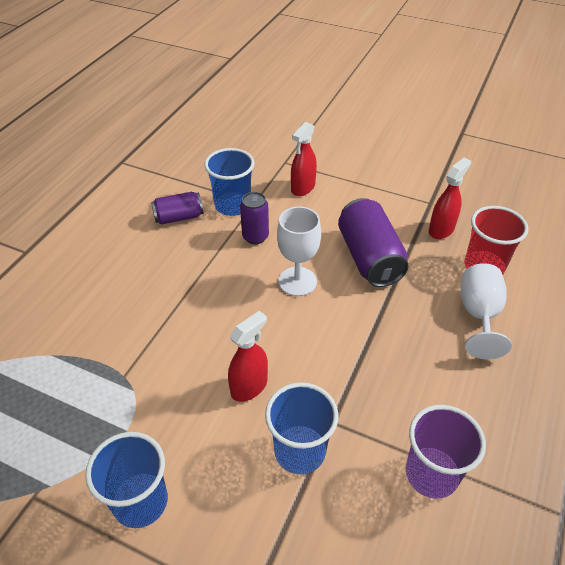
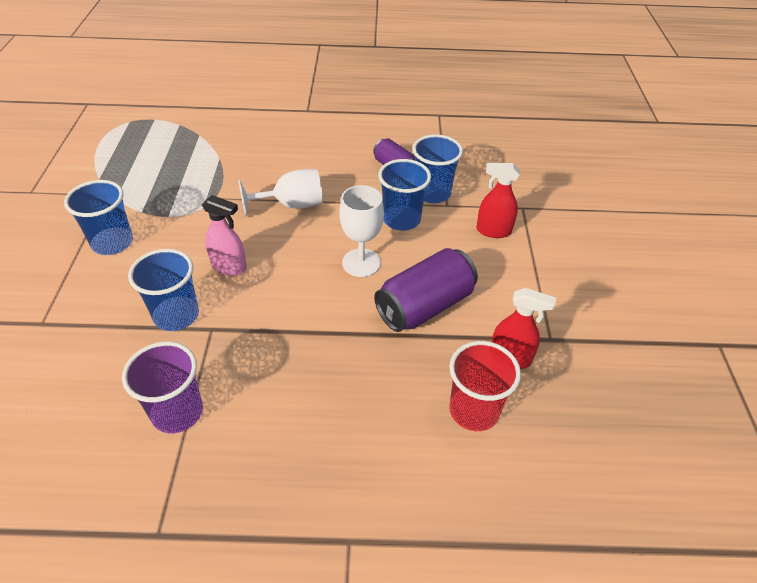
camera: 65 degrees right, 0 degrees up
red spray bottle [228,311,268,402] -> pink spray bottle [202,195,247,276]
purple can [240,192,269,244] -> blue cup [378,159,431,230]
white goblet [461,263,512,359] -> white goblet moved to [238,169,323,216]

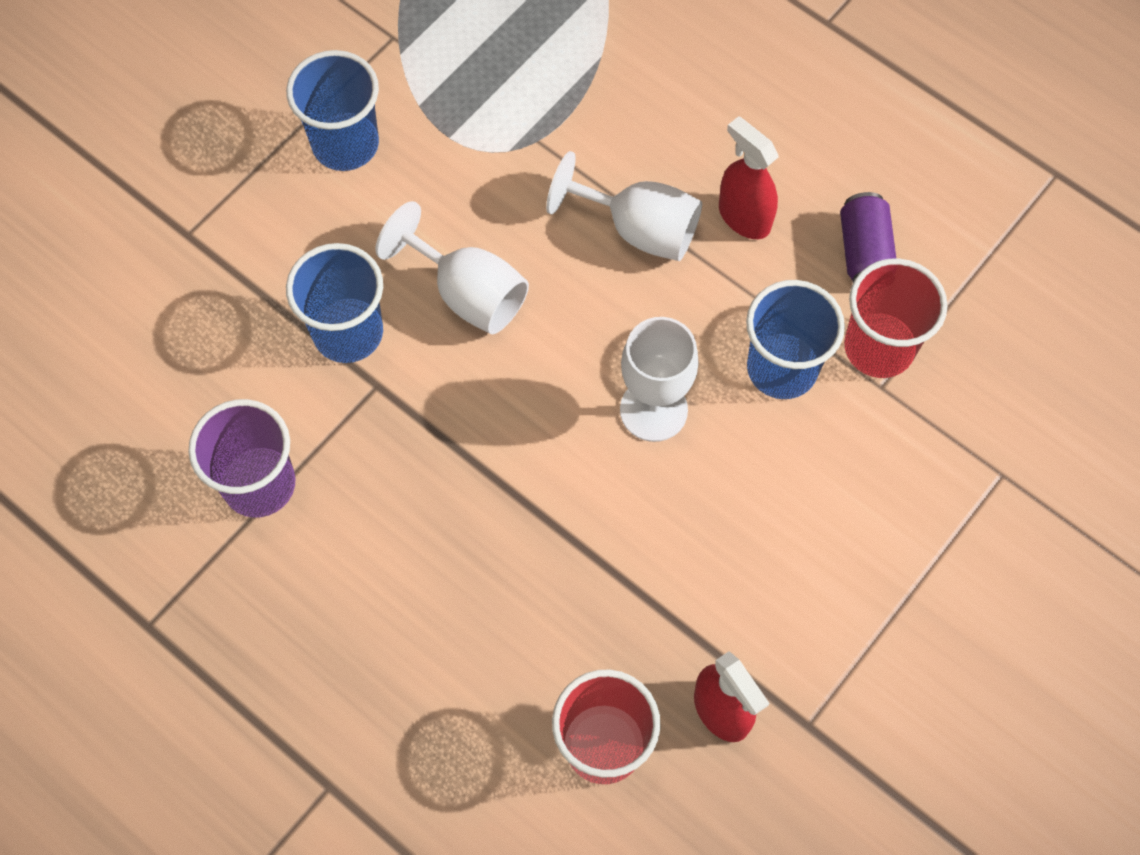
camera: 40 degrees right, 20 degrees up
pink spray bottle [202,195,247,276] -> white goblet [375,201,529,334]
purple can [374,248,478,332] -> none
blue cup [413,134,463,203] -> red cup [844,258,948,378]
red spray bottle [476,163,520,238] -> red spray bottle moved to [719,116,778,239]

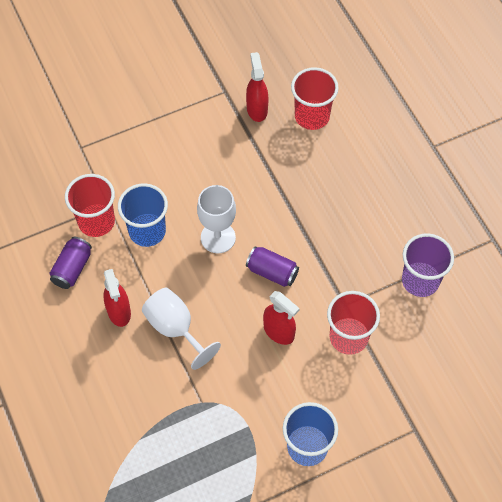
camera: 155 degrees left, 5 degrees down
blue cup [286,243,383,363] -> red cup [327,291,380,355]
white goblet [375,201,529,334] -> red spray bottle [263,291,300,345]
none -> purple can [246,246,299,287]

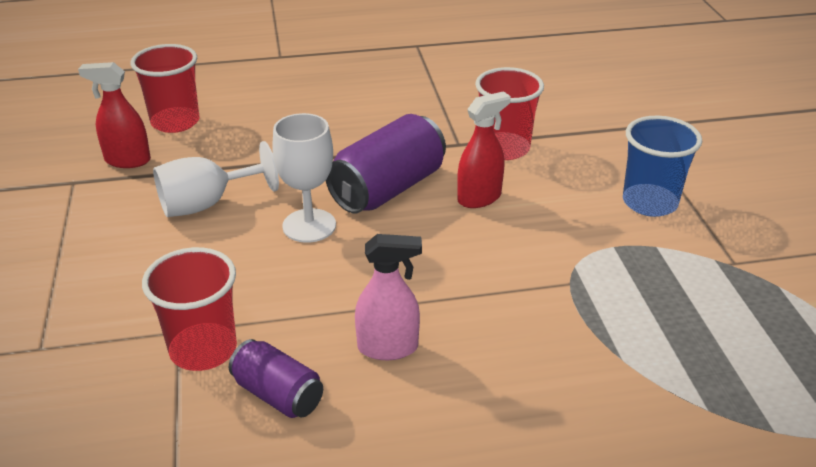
camera: 75 degrees left, 25 degrees down
red spray bottle [104,269,131,327] -> pink spray bottle [355,234,422,360]
blue cup [118,183,168,247] -> none
white goblet [142,287,221,370] -> white goblet moved to [153,141,279,217]
purple can [246,246,299,287] -> purple can [326,114,446,213], size x1.71
purple cup [402,234,454,297] -> none

